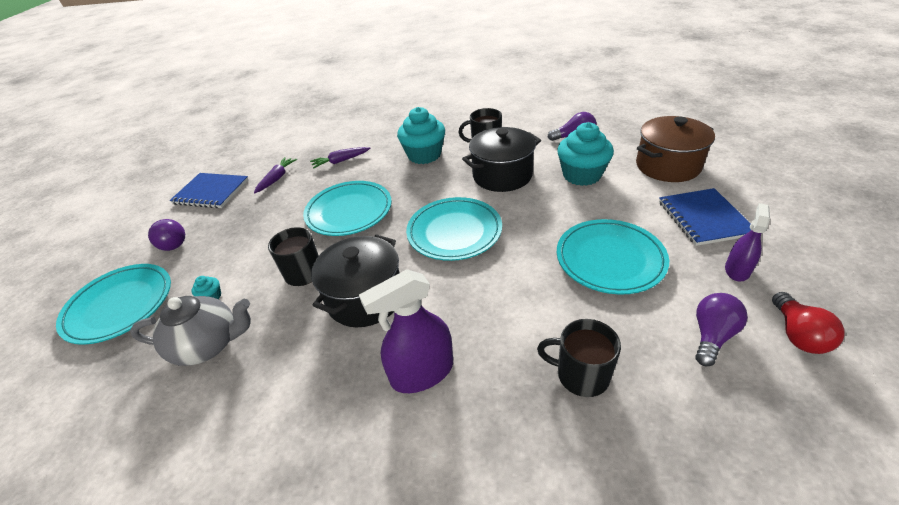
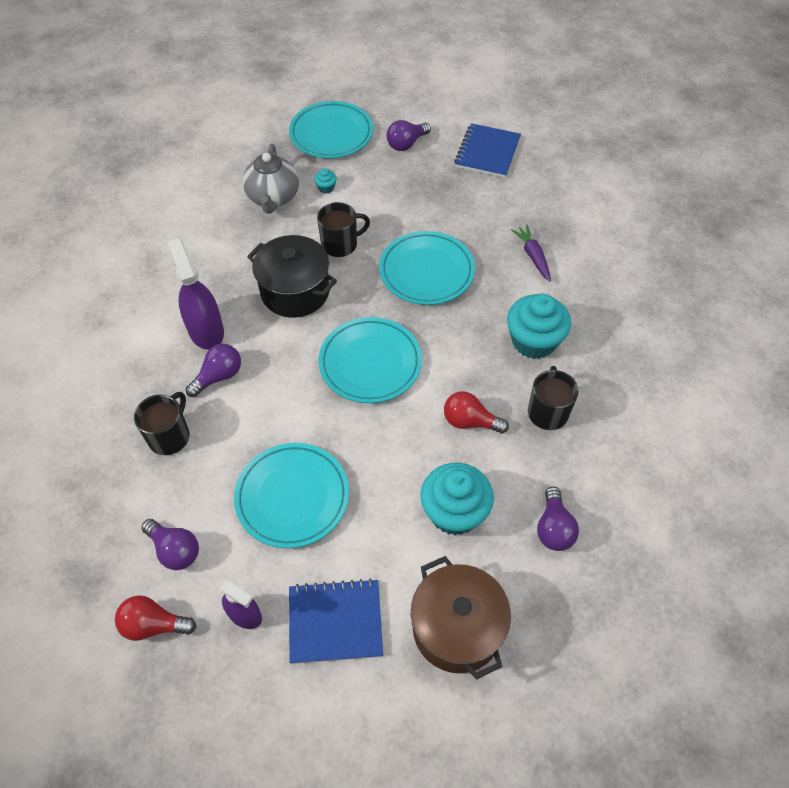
camera: 90 degrees right, 15 degrees up
purple carrot [254,157,297,193] -> none
black pot [462,127,541,192] -> red light bulb [444,391,509,434]
none -> purple light bulb [186,344,241,397]

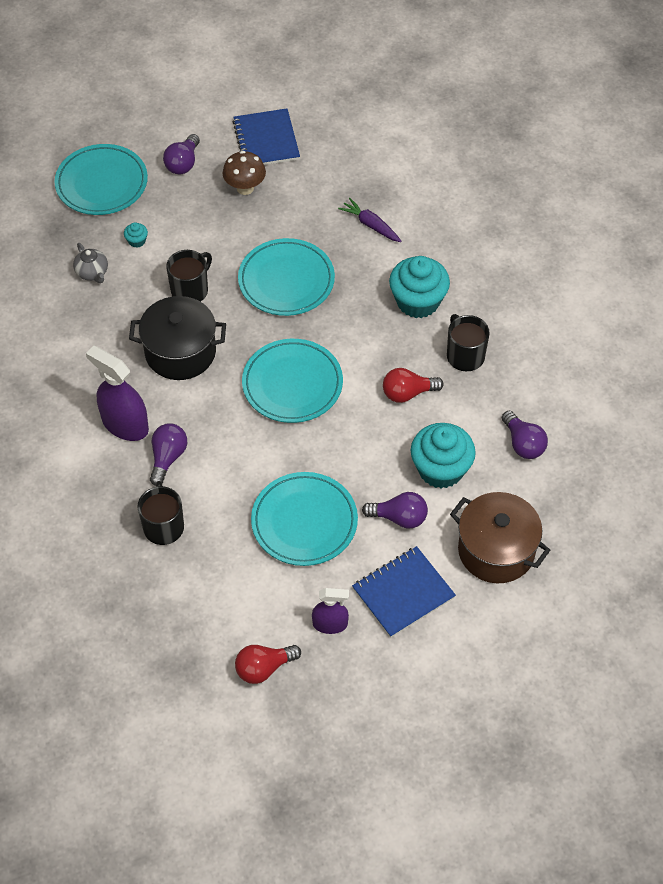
camera: 30 degrees left, 0 degrees up
purple light bulb [141,519,199,570] -> purple light bulb moved to [362,492,428,528]
grey teapot [243,144,299,213] -> grey teapot [73,243,108,283], size x0.57
none -> brown mushroom [223,151,266,195]

